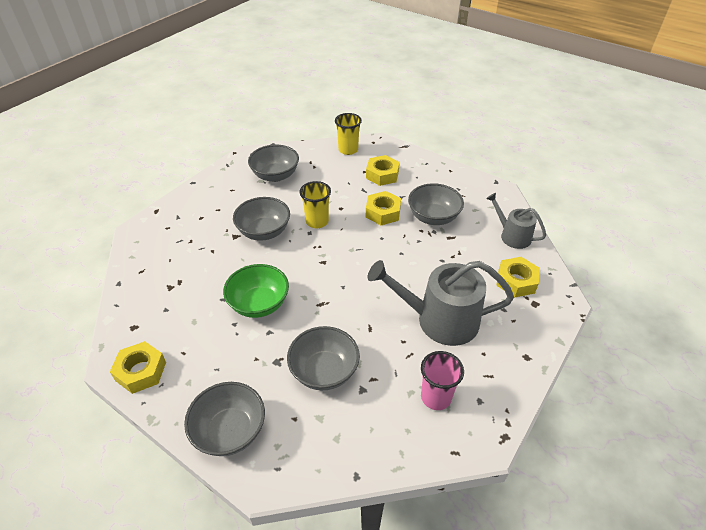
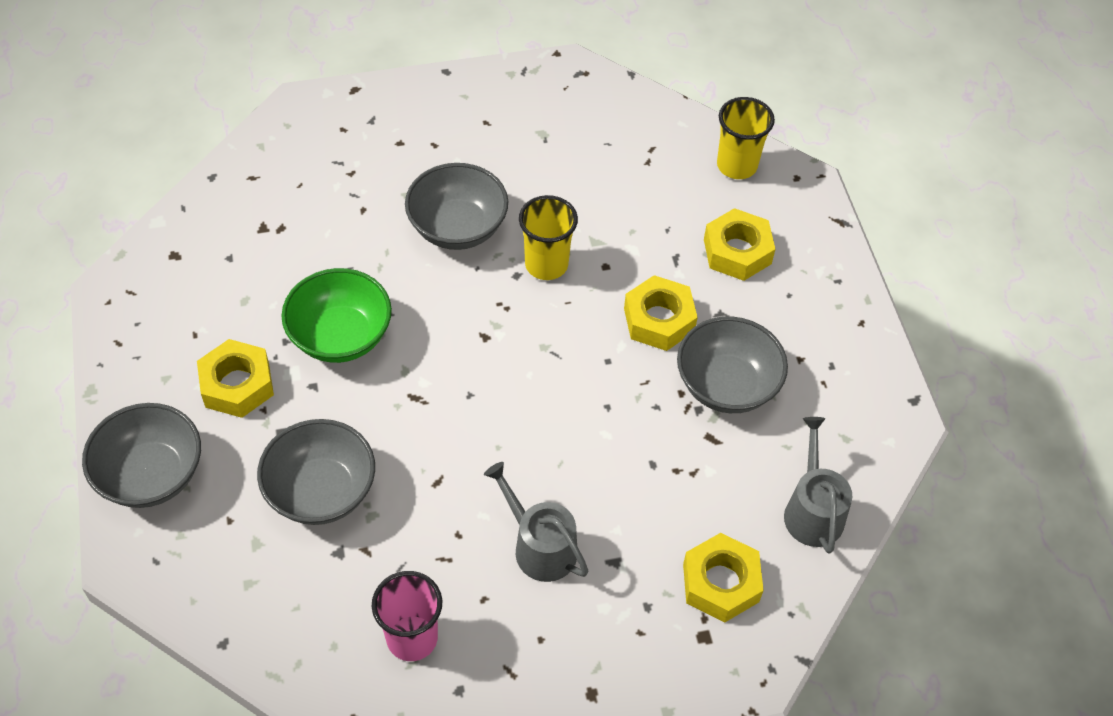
camera: 40 degrees right, 10 degrees up
yellow nut [110,341,166,394] -> yellow nut moved to [197,339,274,418]
grey bowl [248,145,299,182] -> none
grey watering can [368,260,514,346] -> grey watering can [484,462,589,582], size x0.57

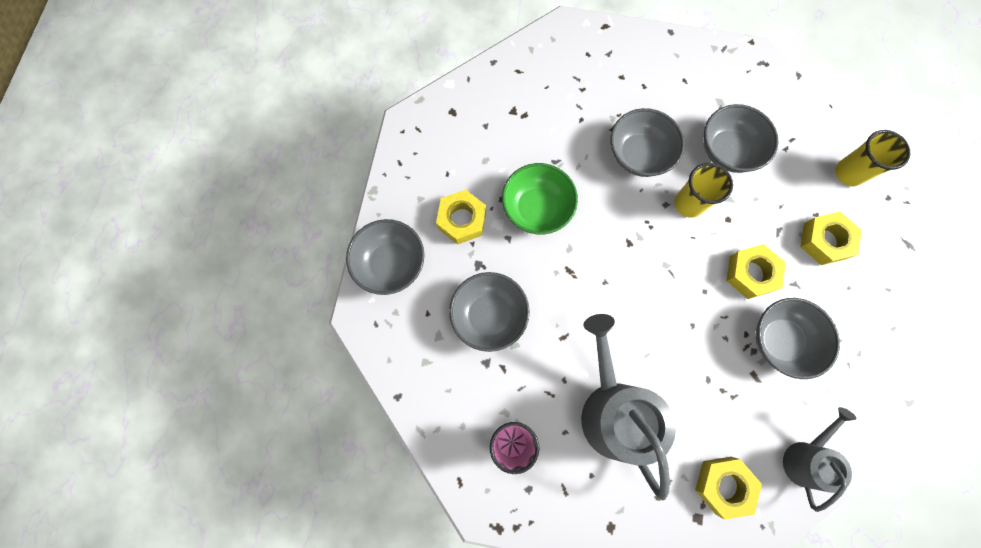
camera: 25 degrees right, 20 degrees up
grey watering can [484,462,589,582] -> grey watering can [581,314,676,500], size x1.75
none -> grey bowl [703,104,779,173]

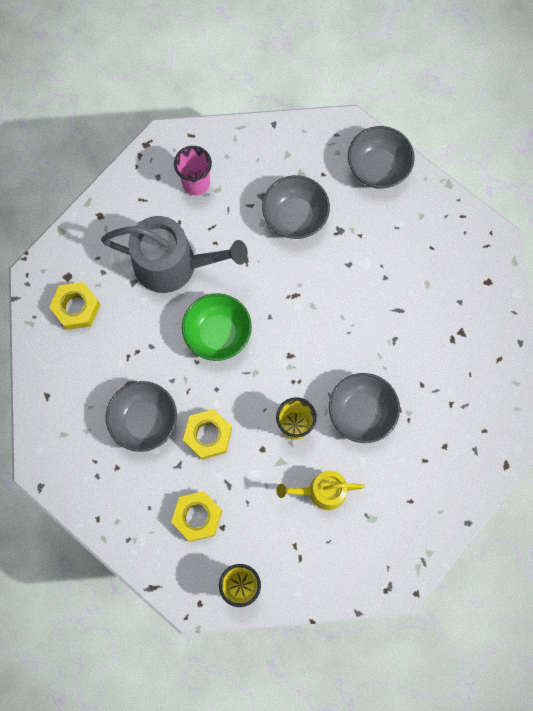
camera: 120 degrees right, 0 degrees up
yellow nut [436,190,486,244] -> none
green bowl [502,163,578,234] -> green bowl moved to [182,293,252,361]
grey bowl [703,104,779,173] -> yellow watering can [277,471,365,510]
grey watering can [783,407,856,512] -> none

